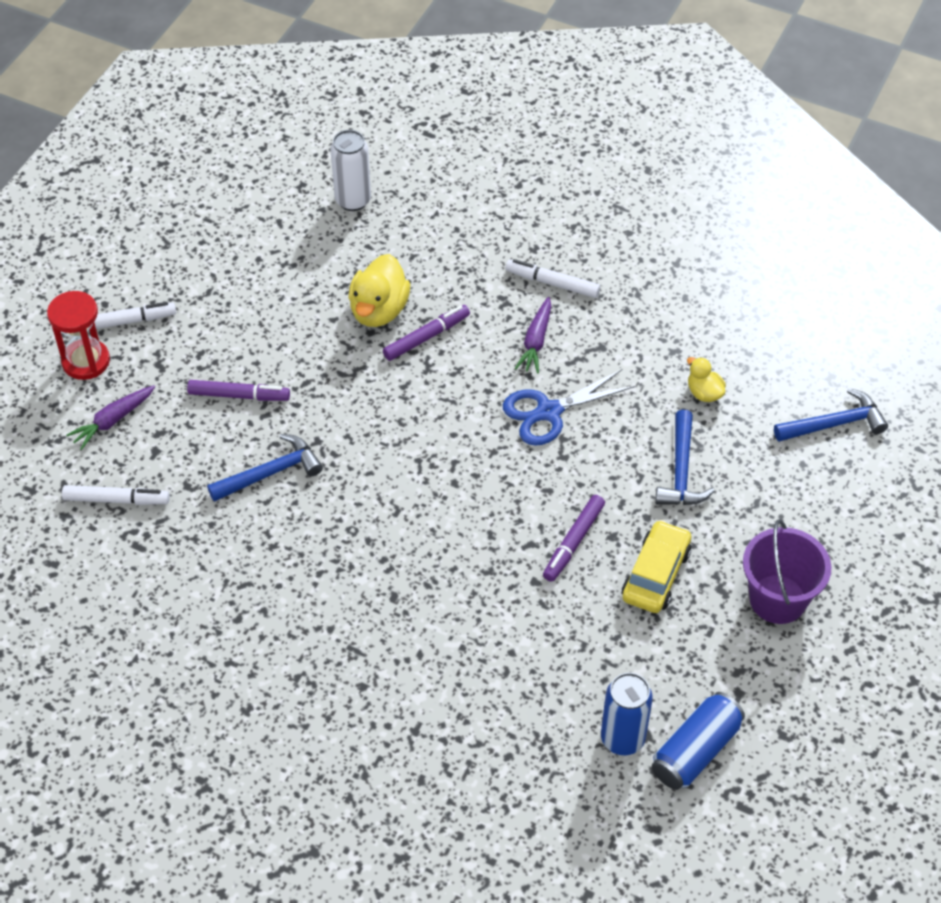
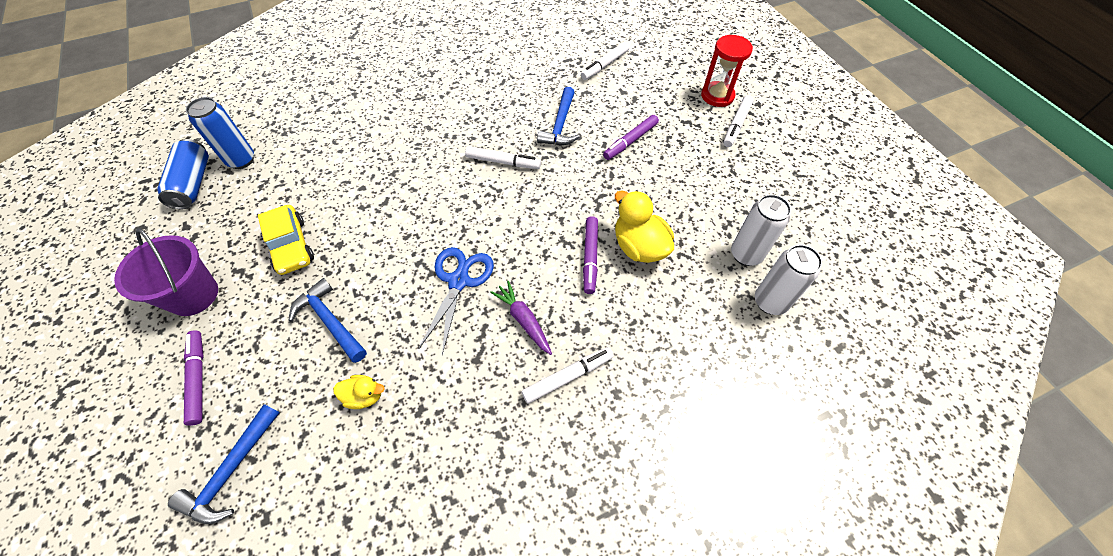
camera: 130 degrees right, 5 degrees up
purple carrot [66,385,155,450] -> none
purple marker [543,495,605,582] -> purple marker moved to [184,330,204,426]
none -> white marker [465,146,541,169]
none -> white can [731,195,791,266]

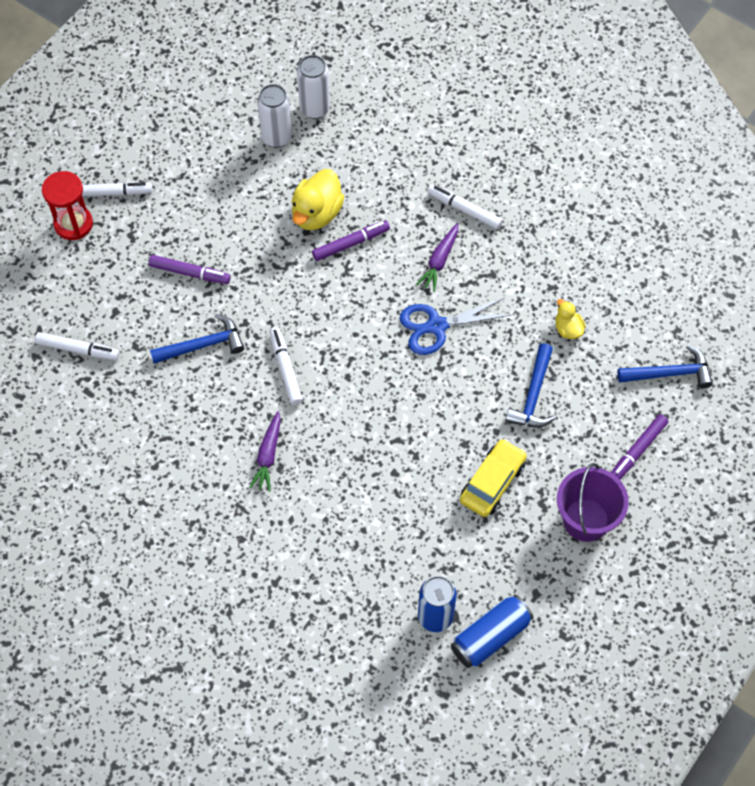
camera: 120 degrees left, 5 degrees up
none -> purple carrot [249,411,281,492]

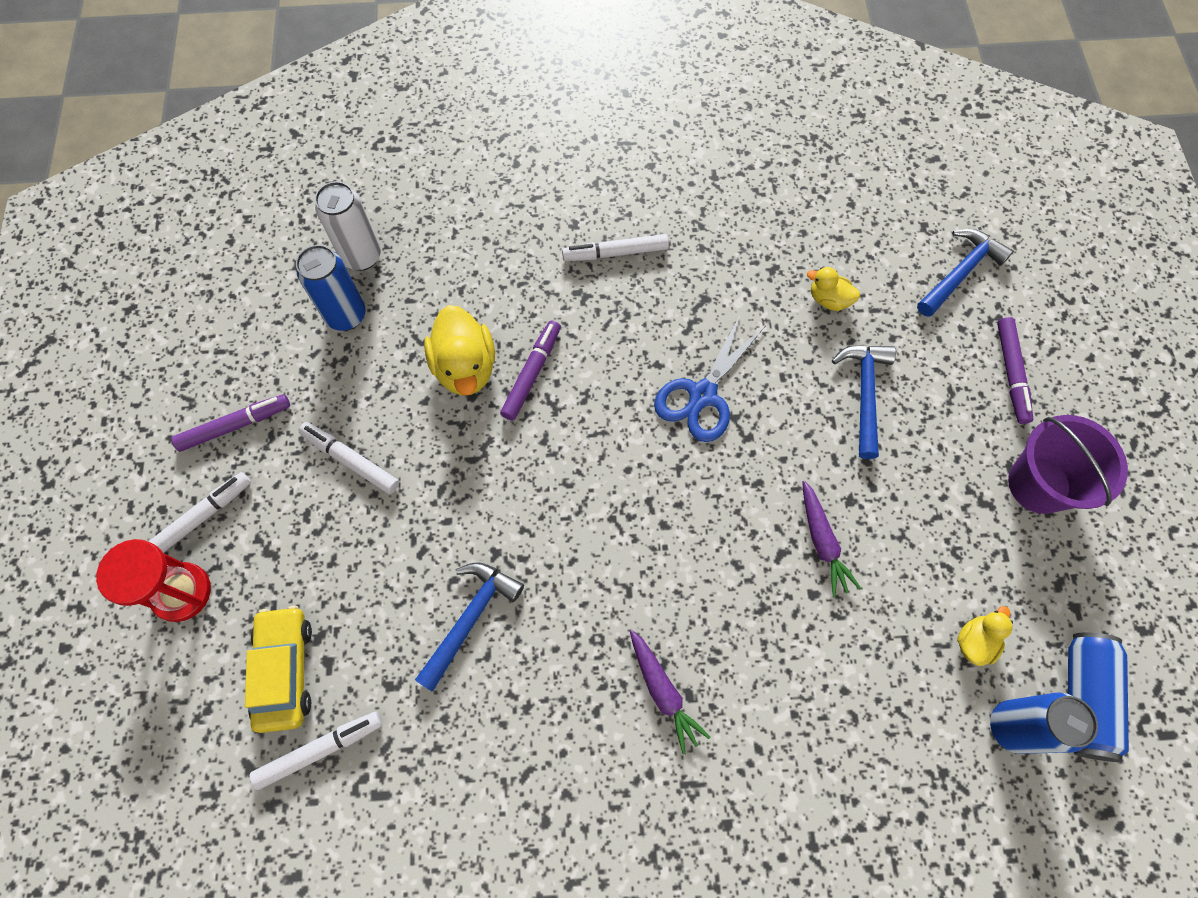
camera: 40 degrees left, 5 degrees up
purple marker [149,255,231,284] -> purple marker moved to [171,394,290,452]
white can [257,84,292,148] -> blue can [296,245,366,331]
white marker [269,327,302,405] -> white marker moved to [299,422,399,494]
purple carrot [416,223,458,292] -> purple carrot moved to [802,480,862,597]
yellow car [460,439,527,517] -> yellow car moved to [245,606,312,733]
blue hammer [506,343,555,428] -> blue hammer turned 150 degrees counterclockwise [832,345,896,459]
none -> yellow duck [957,606,1013,666]

